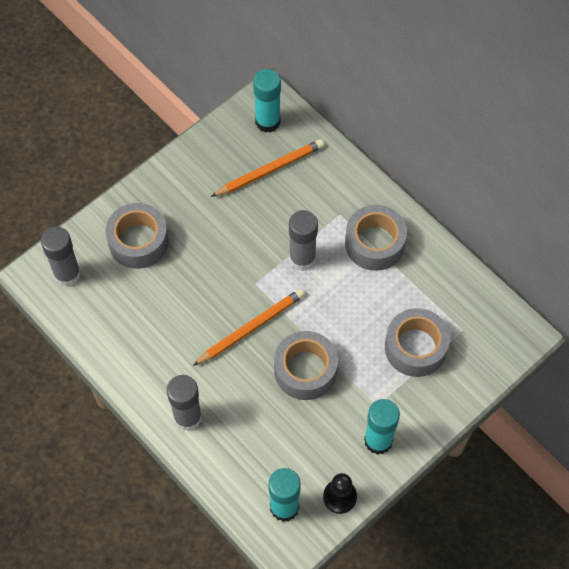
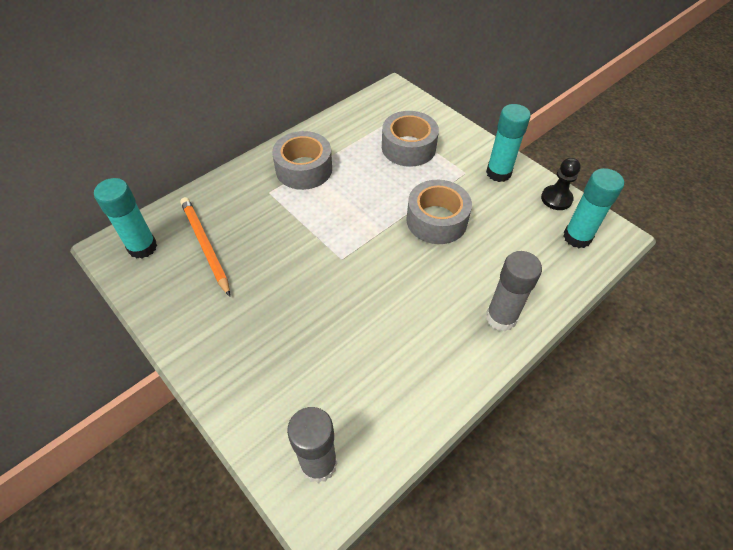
camera: 90 degrees left, 10 degrees down
grey tape [105,203,169,269] -> none
orange pencil [193,289,305,366] -> none
grey glue stick [289,210,318,271] -> none

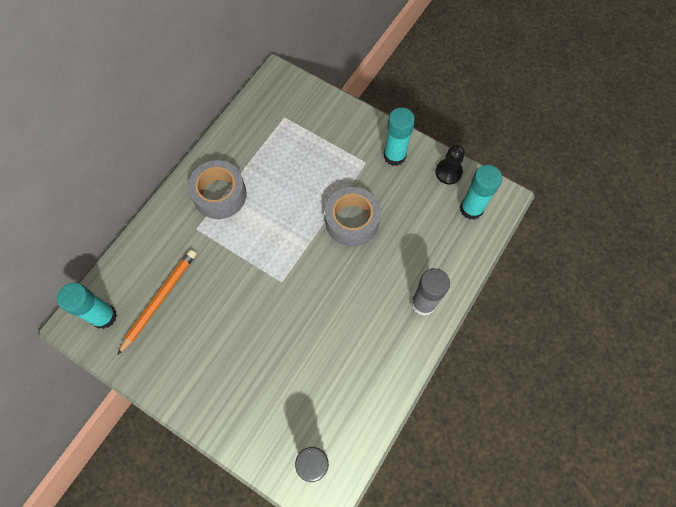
camera: 15 degrees left, 15 degrees up
orange pencil [180,197,230,297] -> orange pencil turned 75 degrees clockwise [117,250,196,355]
grey tape [382,111,439,167] -> none

